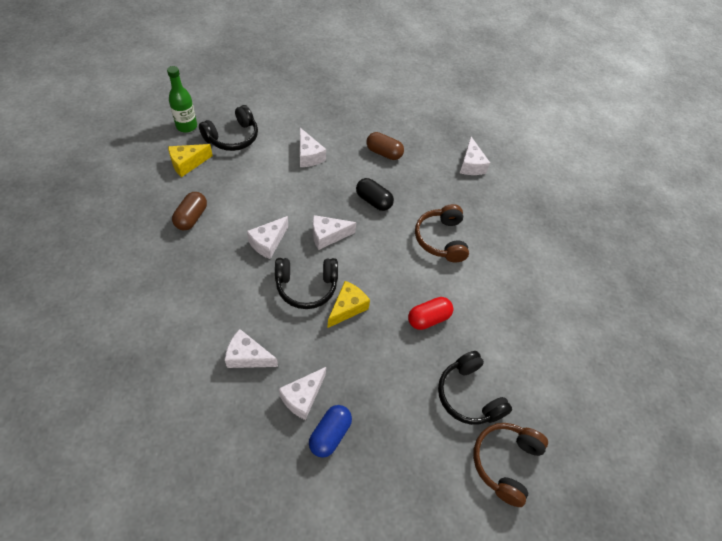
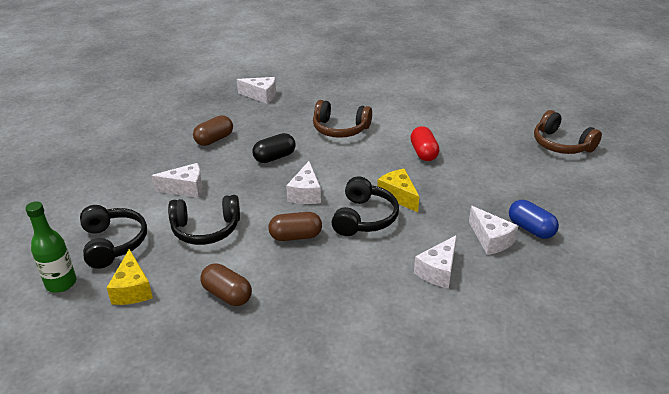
camera: 65 degrees left, 20 degrees down
white cheese [247,216,288,259] -> brown capsule [268,212,322,241]
black headphones [438,351,512,425] -> black headphones moved to [168,195,240,245]

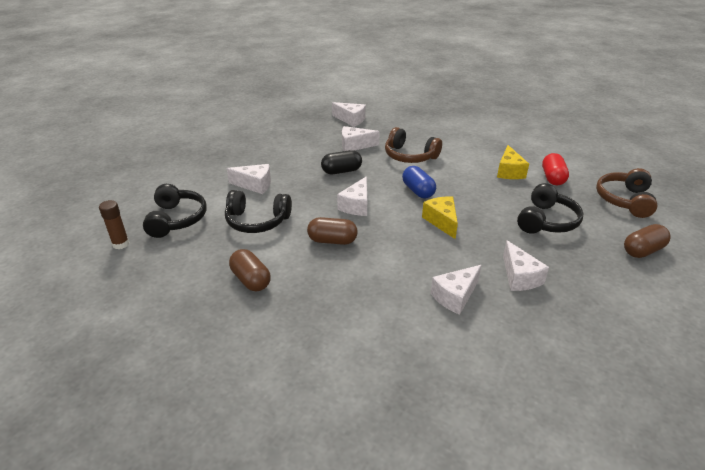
camera: 15 degrees right, 0 degrees up
green bottle [25,202,76,293] -> brown glue stick [99,200,129,249]
yellow cheese [106,249,153,305] -> yellow cheese moved to [497,145,529,179]
brown capsule [193,115,233,146] -> brown capsule moved to [624,224,671,258]
black headphones [331,176,399,236] -> black headphones moved to [517,183,584,234]
red capsule [410,126,439,161] -> red capsule moved to [542,153,569,185]
blue capsule [509,200,559,239] -> blue capsule moved to [402,166,436,199]
brown headphones [534,110,602,154] -> brown headphones turned 45 degrees clockwise [596,168,658,218]
none -> white cheese [342,126,380,151]

